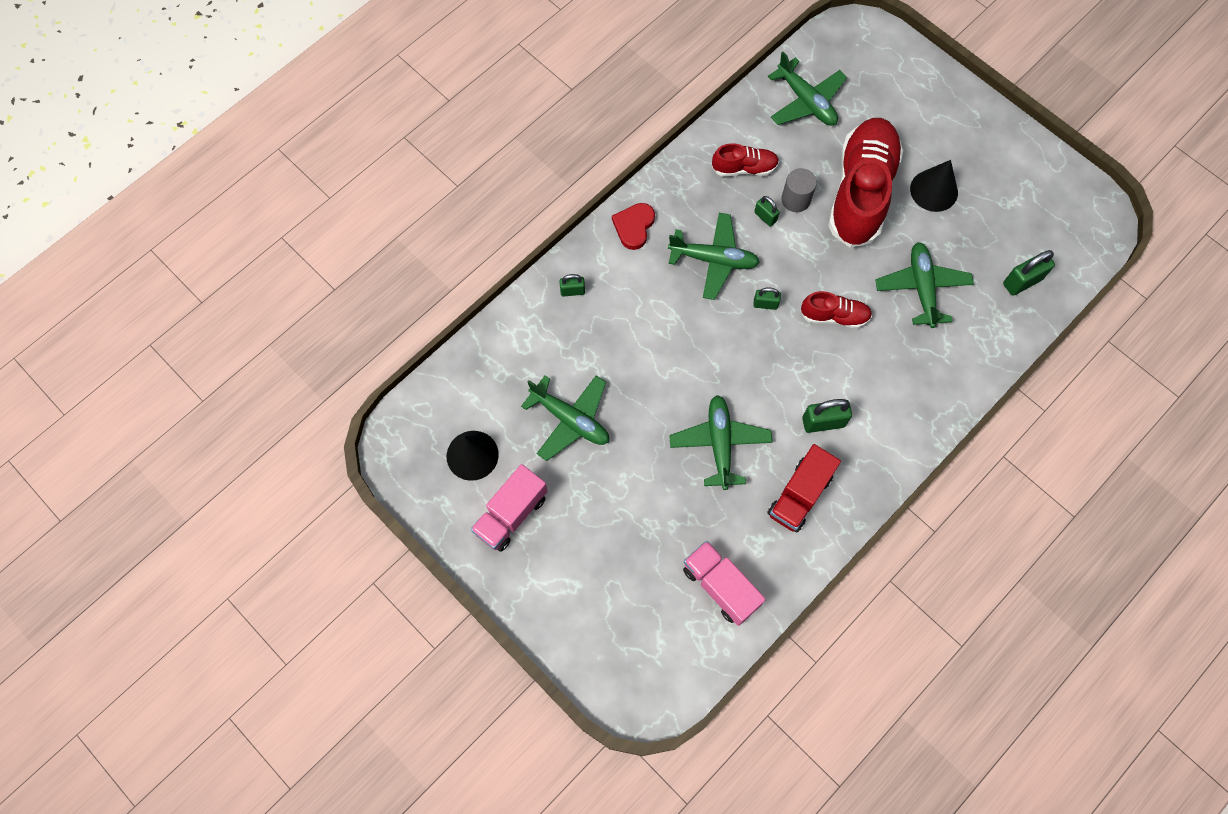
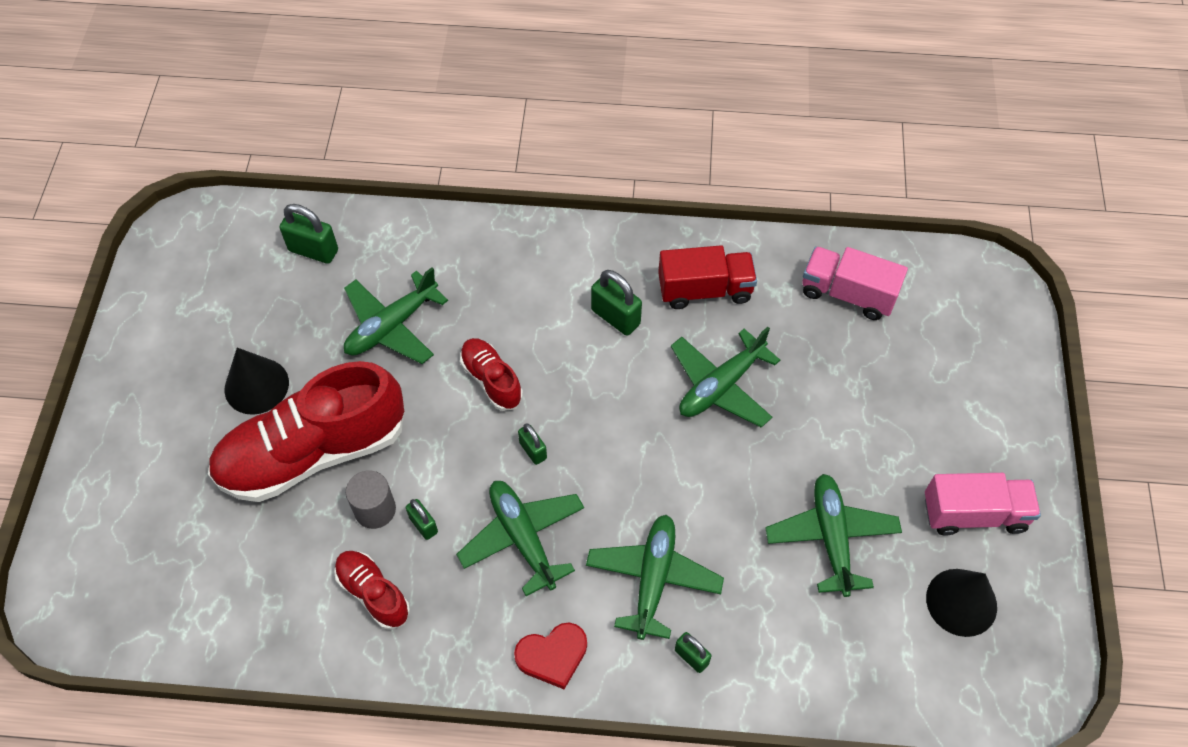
camera: 130 degrees left, 10 degrees down
pink truck [683,541,766,626] -> pink truck turned 105 degrees clockwise [802,246,908,320]
green padlock [754,196,780,227] -> green padlock turned 45 degrees counterclockwise [406,499,438,540]
green plane [768,52,847,126] -> green plane moved to [586,515,724,640]

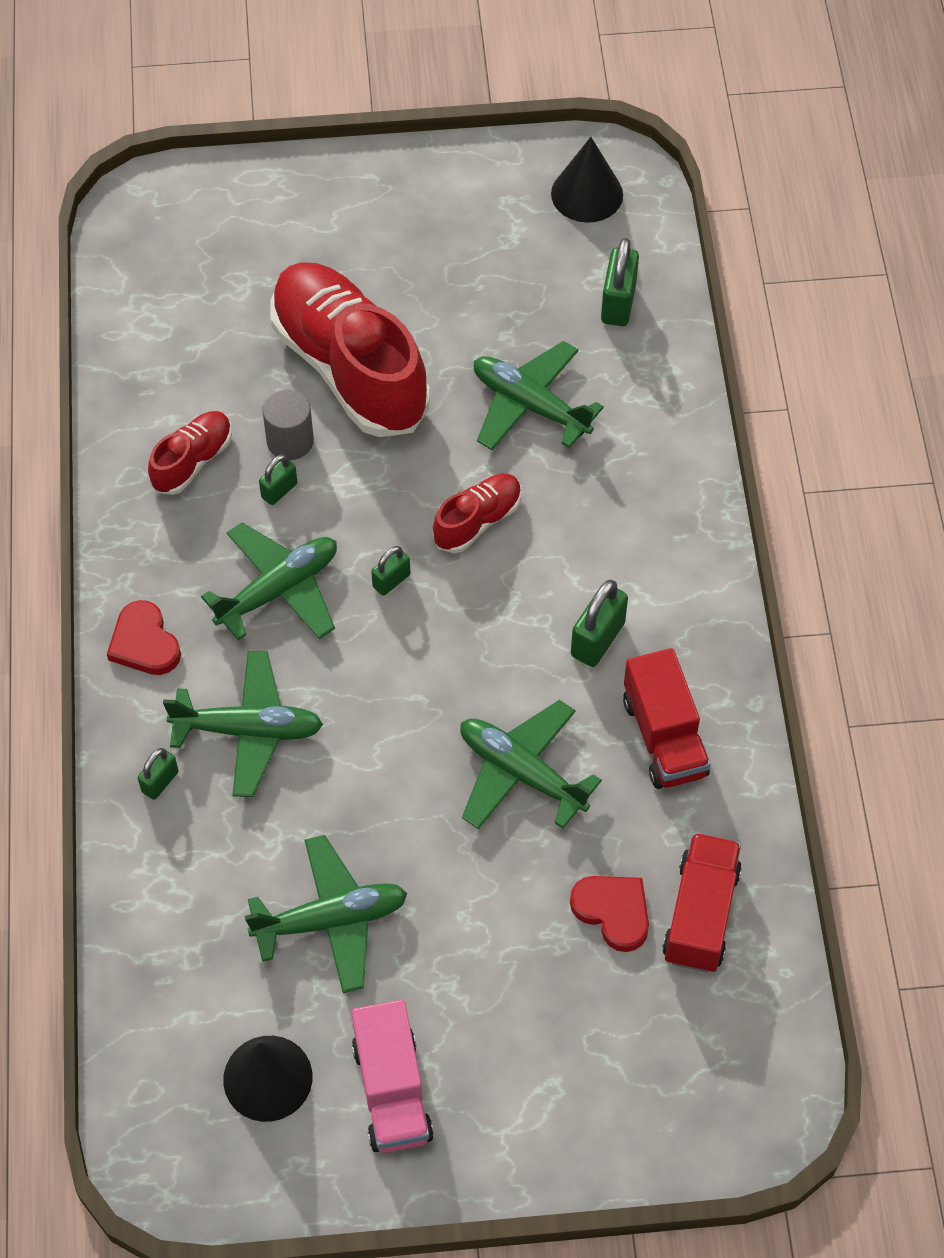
camera: 80 degrees right, 0 degrees up
black cone [225,348,289,415] -> black cone moved to [551,137,623,223]
pink truck [802,246,908,320] -> red truck [662,833,742,973]
none -> red heart [570,876,649,952]

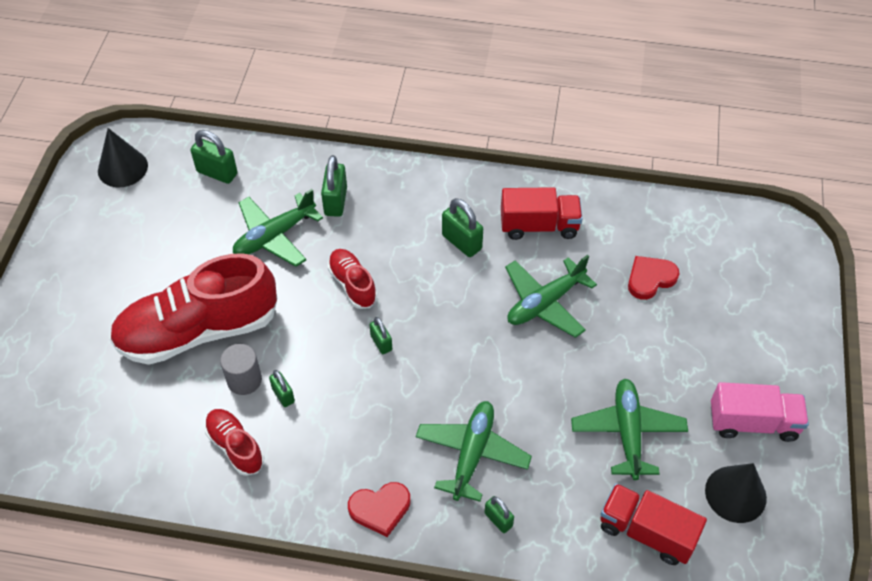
camera: 75 degrees left, 5 degrees down
green plane [201,522,337,640] -> none
red truck [662,833,742,973] -> red truck moved to [600,483,707,565]
none -> green padlock [321,155,347,217]

